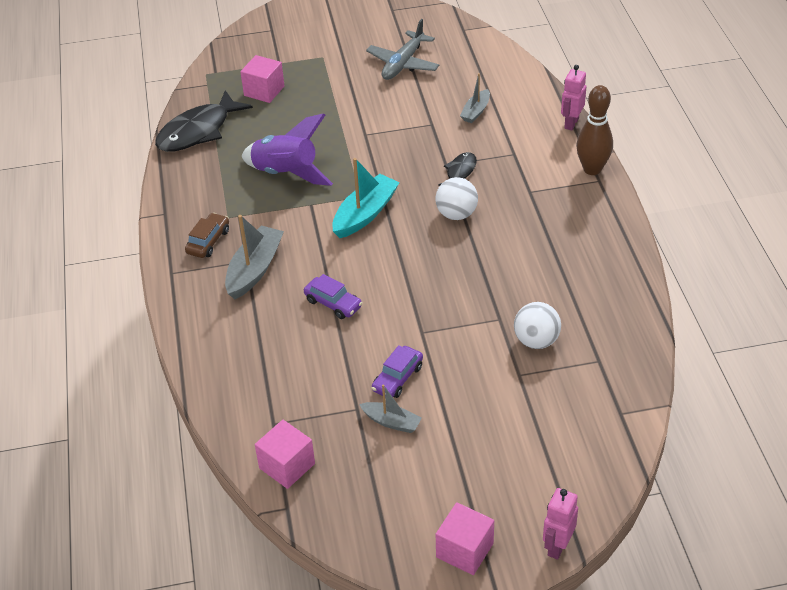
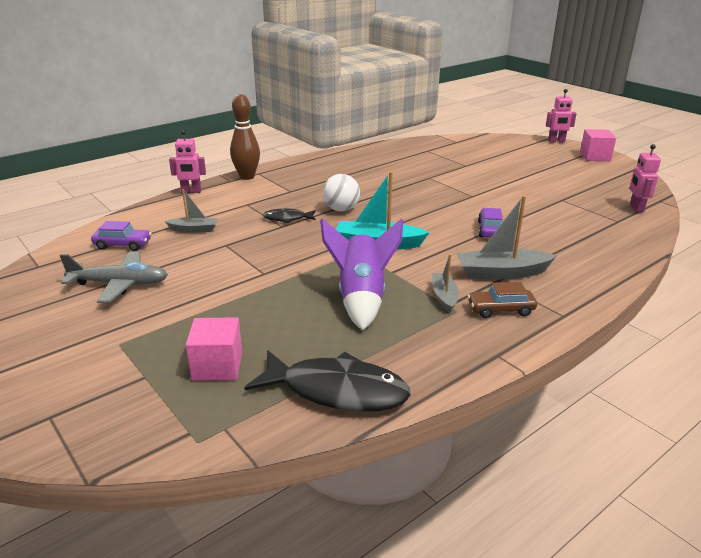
camera: 120 degrees left, 15 degrees down
pink cube [255,420,315,489] -> pink robot [630,144,661,212]
grey boat [359,384,422,433] -> grey boat moved to [432,254,459,313]
purple car [372,345,423,398] -> purple car moved to [91,221,152,251]
white ball [514,302,561,349] -> none

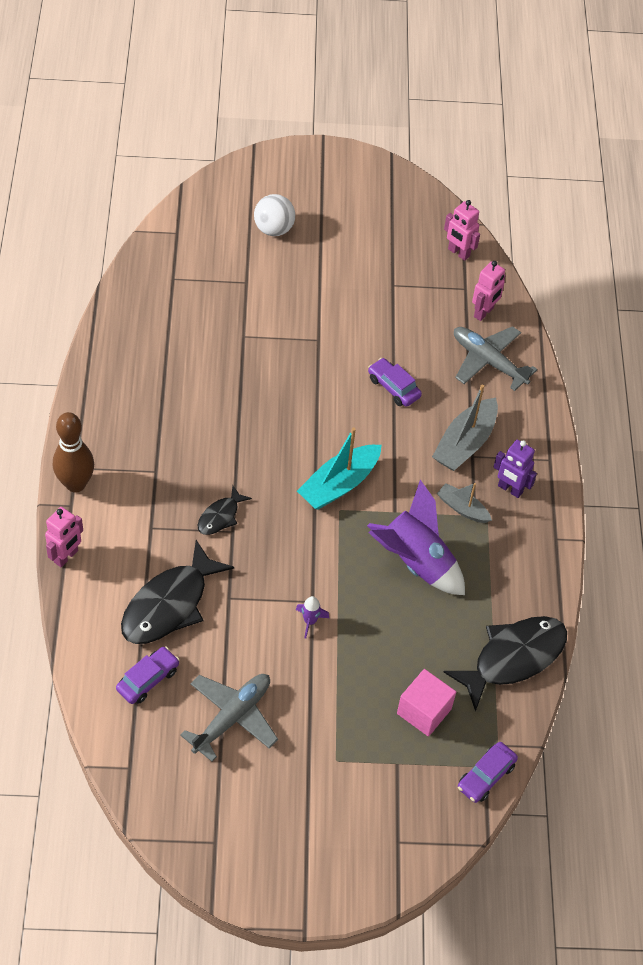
camera: 55 degrees left, 25 degrees up
grey boat [165,189,218,233] -> black fish [121,540,234,644]
white ball [323,174,360,211] -> white ball moved to [254,194,295,236]
brown car [467,282,537,318] -> purple robot [494,440,537,498]
pink robot [546,89,577,142] -> pink robot moved to [472,261,506,321]
pink cube [580,129,616,161] -> none
none -> purple rocket [296,596,329,639]
none -> grey plane [454,326,538,391]
none -> purple car [458,742,518,803]

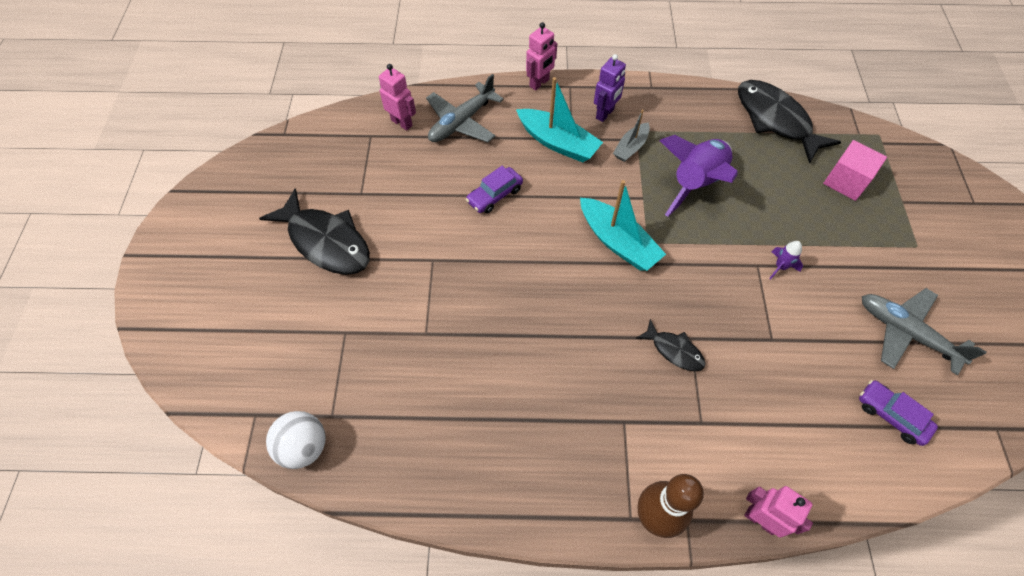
camera: 85 degrees left, 5 degrees up
black fish [121,540,234,644] -> black fish moved to [259,189,370,275]
white ball [254,194,295,236] -> white ball moved to [266,411,326,469]
grey boat [432,384,498,471] -> turquoise boat [516,77,603,163]
pink robot [444,200,480,261] -> pink robot moved to [526,22,557,91]
purple car [458,742,518,803] -> none

